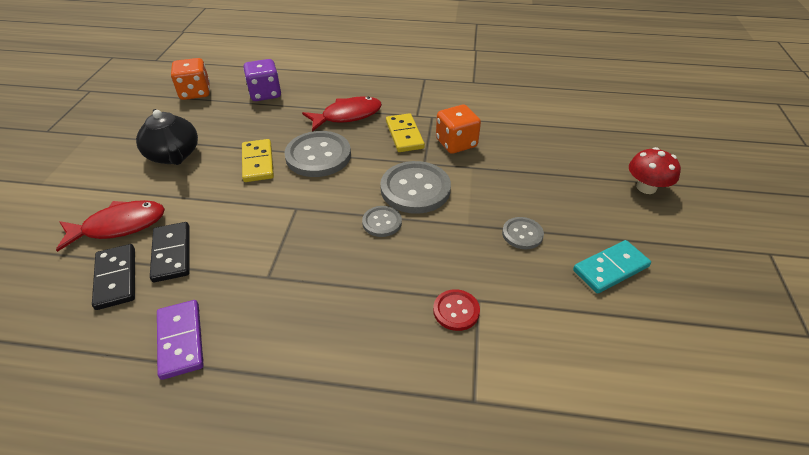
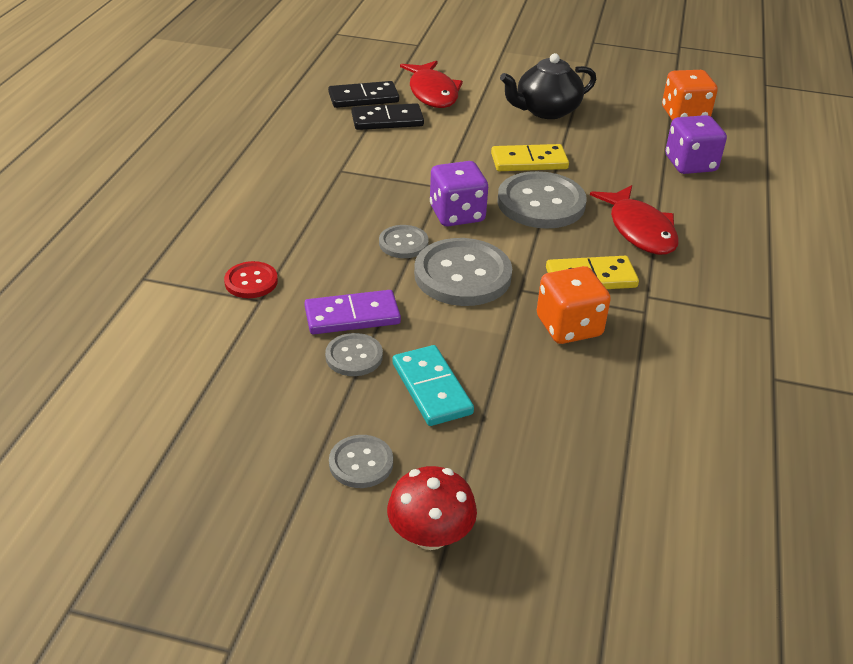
camera: 95 degrees right, 5 degrees down
purple domino [157,300,204,380] -> purple domino moved to [304,290,401,335]
turquoise domino [573,240,651,294] -> turquoise domino moved to [393,345,474,426]
none -> grey button [329,435,393,488]
none -> purple dice [430,161,488,227]

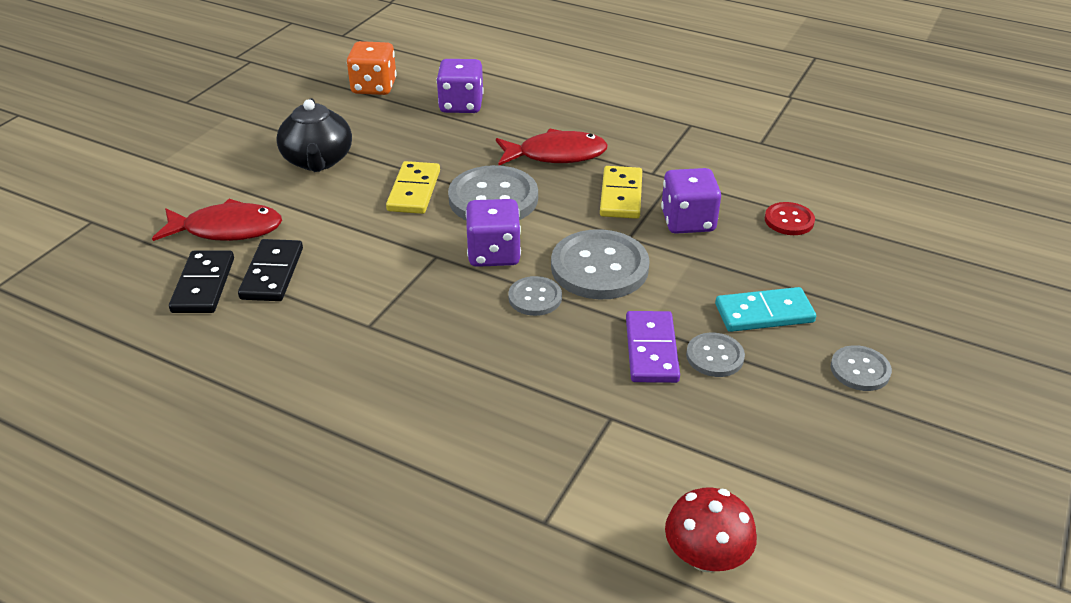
camera: 75 degrees left, 0 degrees up
red button [224,261,278,298] -> red button moved to [765,202,815,235]
red mushroom [387,466,477,550] -> red mushroom moved to [665,487,757,572]
orange dice [537,266,611,344] -> purple dice [661,168,721,234]

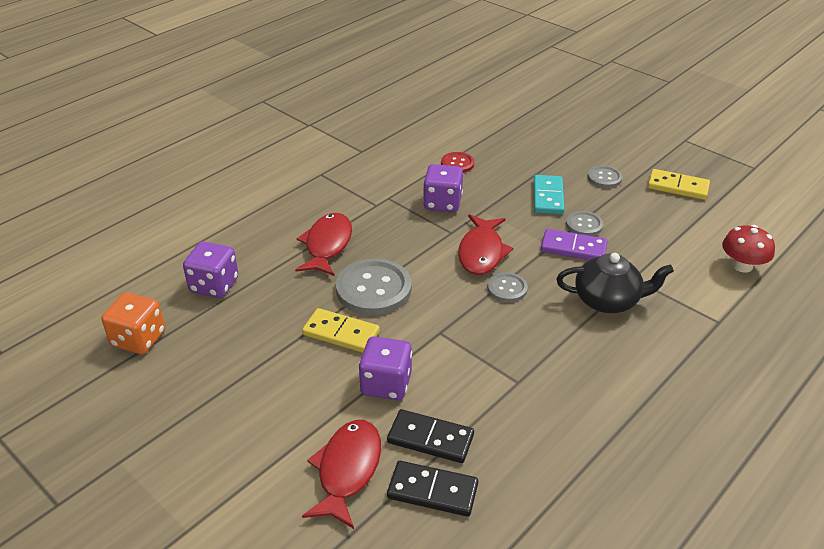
camera: 75 degrees left, 0 degrees up
black teapot [276,98,352,172] -> black teapot moved to [556,253,674,313]
purple dice [466,199,521,267] -> purple dice moved to [359,336,412,400]
grey button [551,229,650,300] -> red fish [458,214,513,275]
yellow domino [600,166,642,219] -> yellow domino moved to [648,169,710,200]

